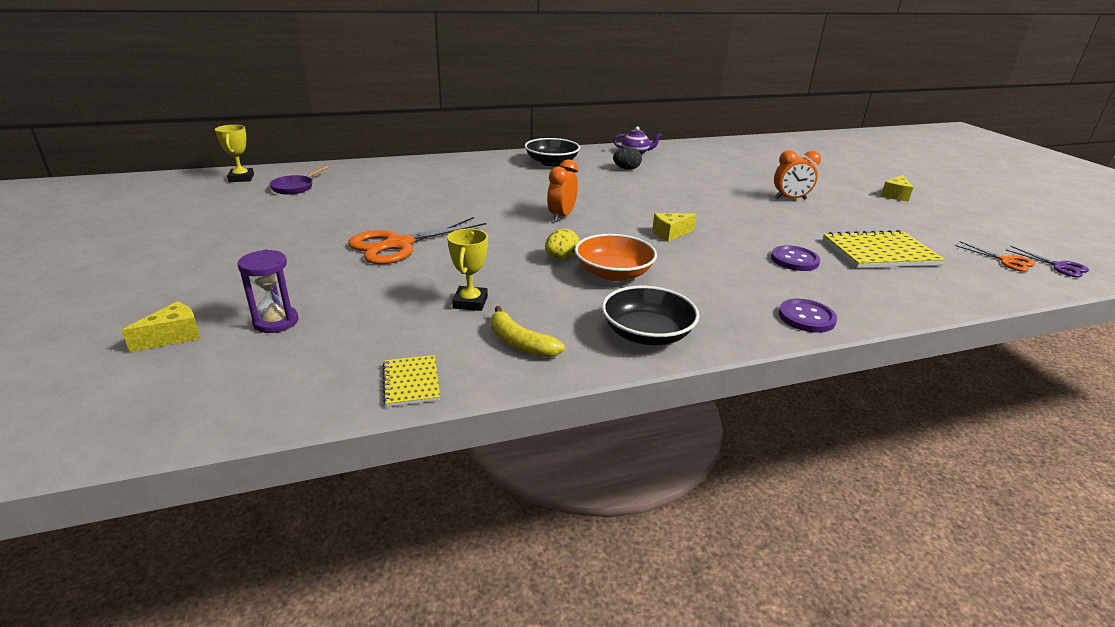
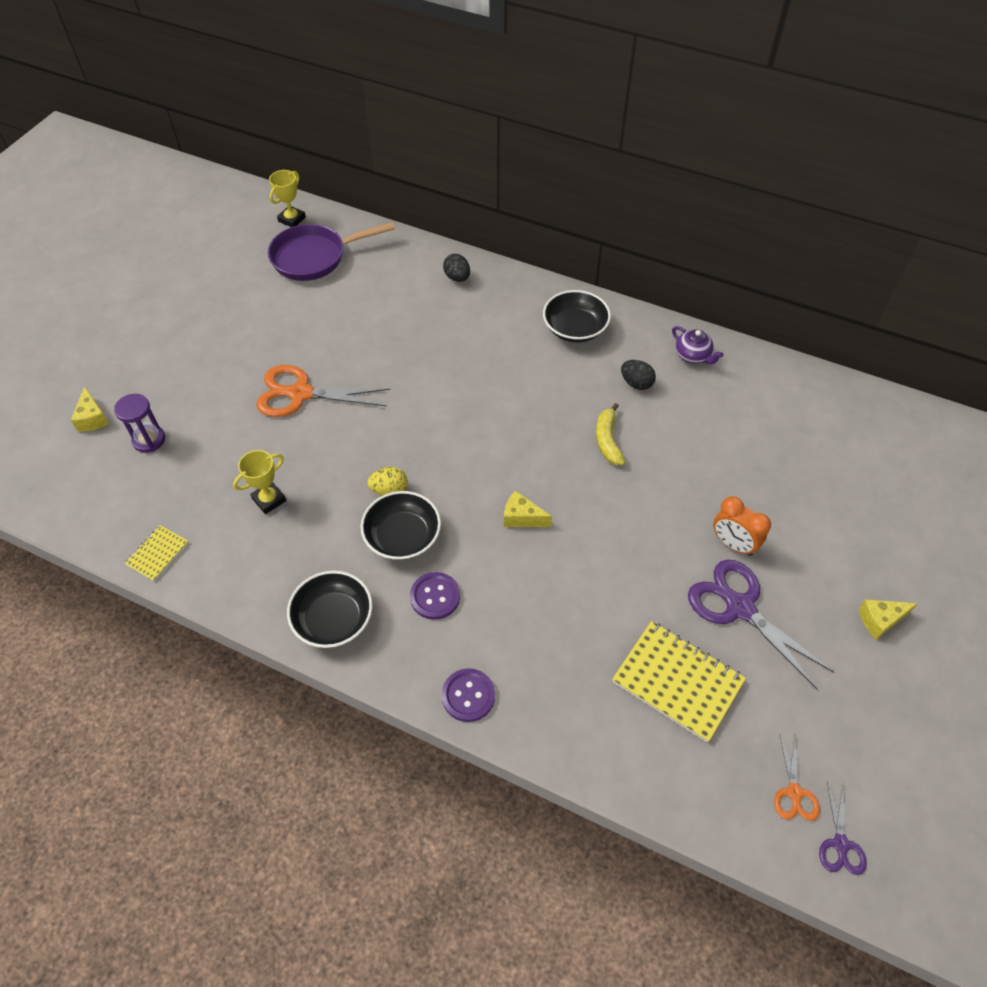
camera: 45 degrees right, 25 degrees up
yellow cheese [121,301,200,352] -> yellow cheese turned 75 degrees clockwise [71,386,109,432]
purple pan [269,165,329,195] -> purple pan [268,222,395,281], size x1.88
yellow banana [491,306,565,358] -> yellow banana moved to [596,403,625,465]
orange clock [547,159,578,222] -> none
orange bowl [575,234,657,281] -> black bowl [360,491,441,560]
purple button [771,245,820,271] -> purple button moved to [410,572,460,620]
none -> black egg [443,254,470,282]
none -> purple scissors [688,560,835,690]

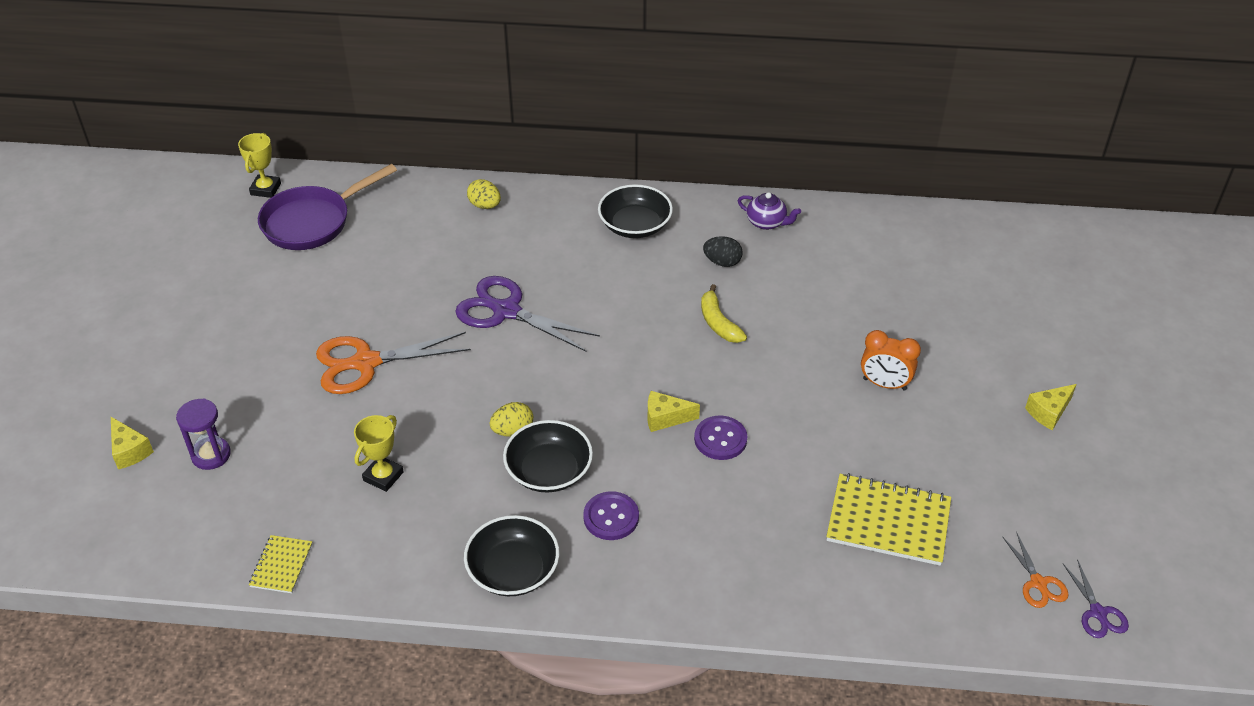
camera: 20 degrees left, 10 degrees down
purple button [441,668,495,722] -> purple button moved to [694,415,747,460]
black egg [443,254,470,282] -> yellow egg [467,179,501,209]
purple scissors [688,560,835,690] -> purple scissors moved to [455,276,600,352]

